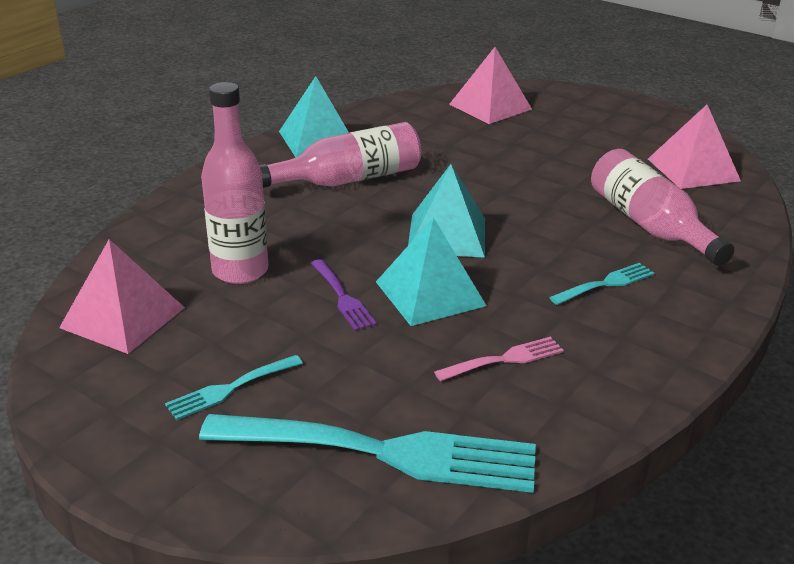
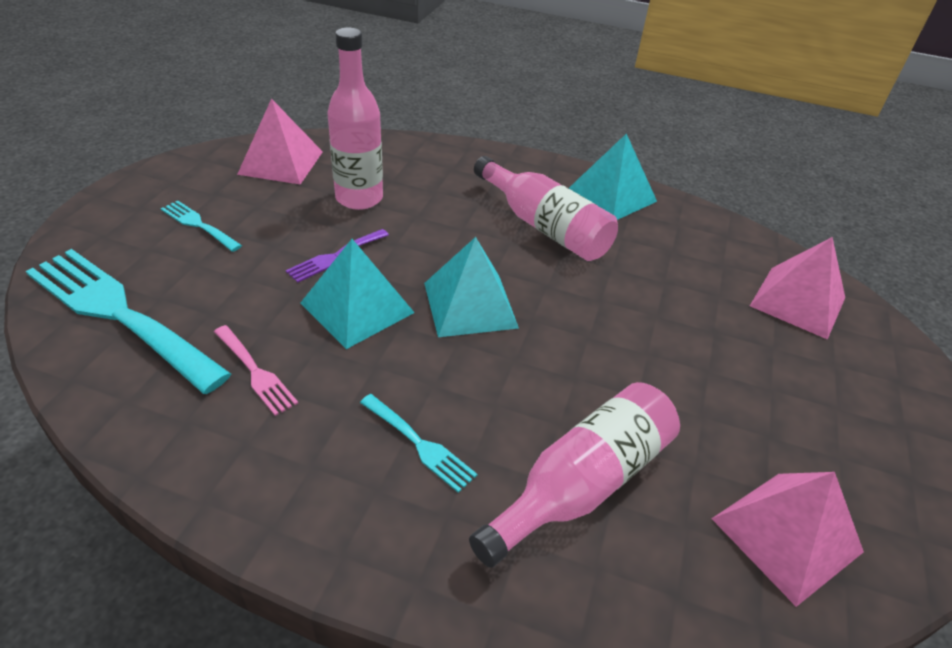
camera: 70 degrees right, 10 degrees up
turquoise fork [199,414,536,493] -> turquoise fork turned 135 degrees clockwise [26,249,231,394]

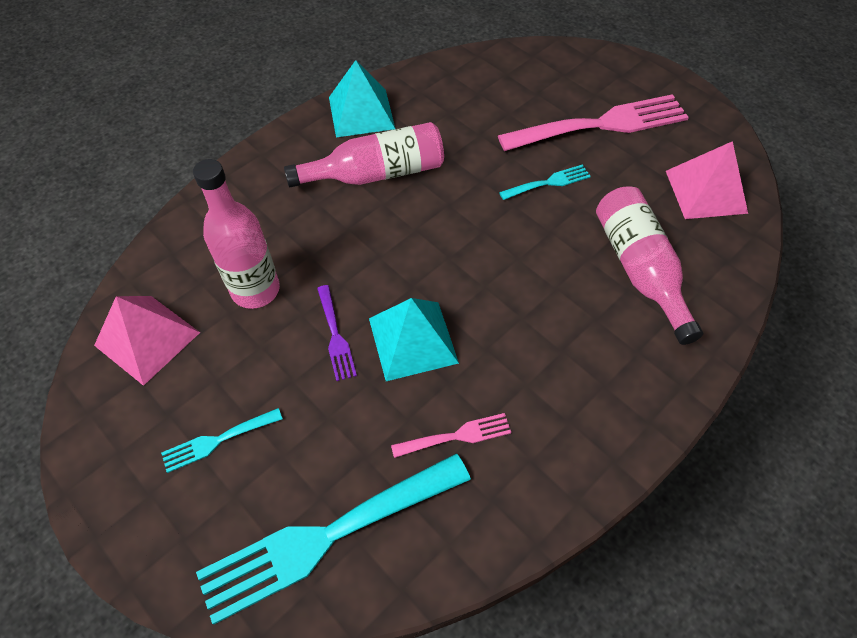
camera: 60 degrees left, 15 degrees up
turquoise fork [360,394,477,493] -> turquoise fork moved to [499,165,591,200]
turquoise pyramid [424,237,519,337] -> none
pink pyramid [750,237,845,340] -> none
none -> pink fork [498,94,689,151]

